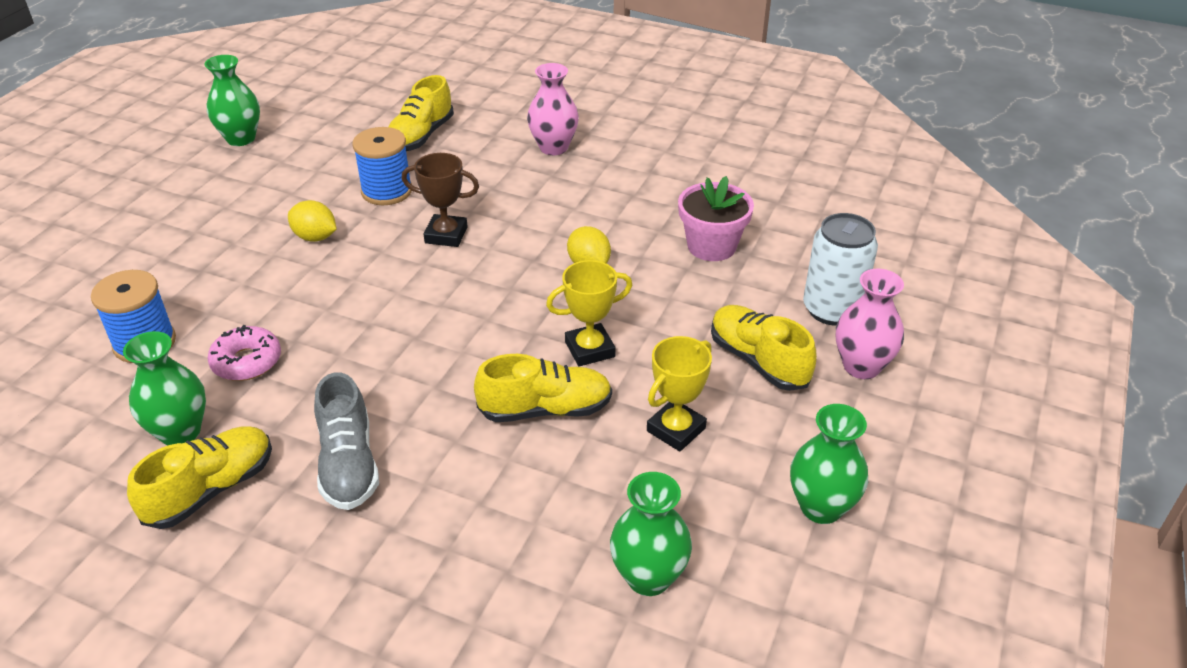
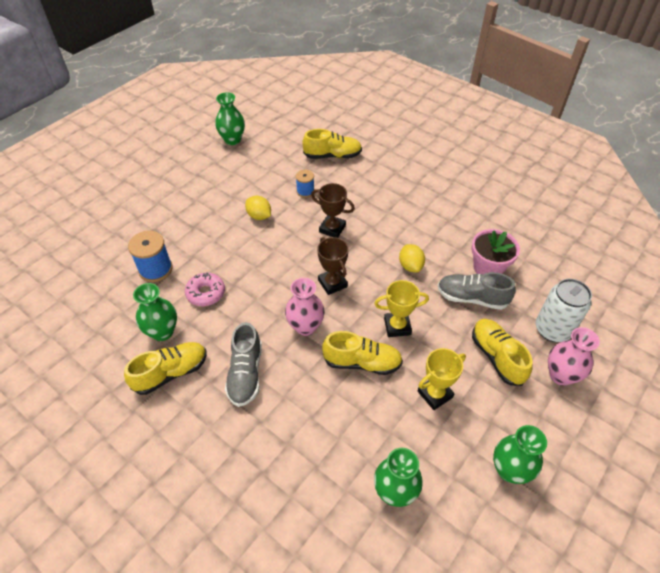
camera: 15 degrees right, 10 degrees up
blue spool [352,127,412,205] -> blue spool [296,170,314,198], size x0.61
yellow shoe [388,75,454,151] -> yellow shoe turned 135 degrees counterclockwise [302,129,362,159]
pink vase [527,63,579,155] -> pink vase moved to [285,278,325,336]
none -> brown trophy [317,237,349,295]
none -> grey shoe [438,272,516,310]

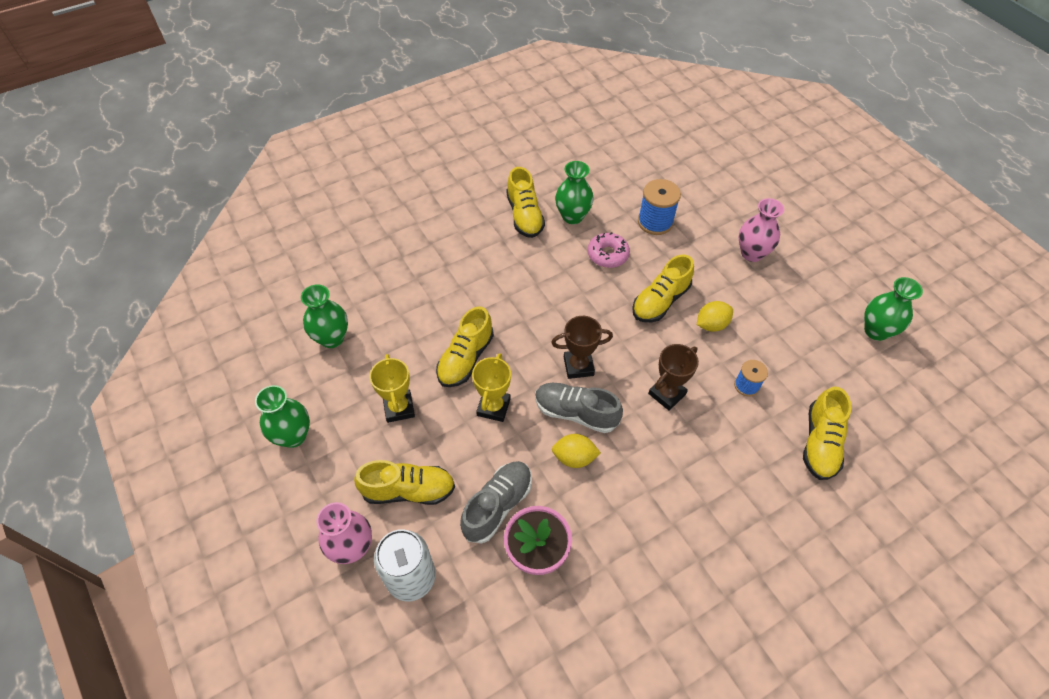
camera: 110 degrees right, 5 degrees up
grey shoe [225,322,262,407] -> grey shoe moved to [535,383,623,433]
pink vase [285,278,325,336] -> pink vase moved to [739,198,784,262]
none -> yellow shoe [632,255,694,322]

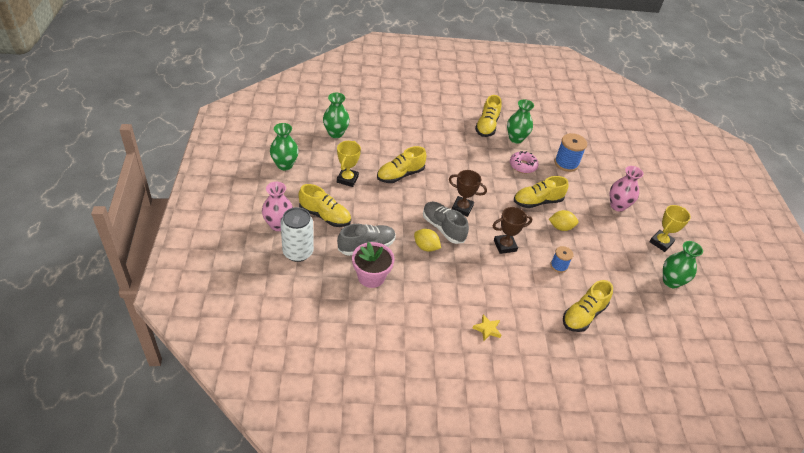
camera: 25 degrees right, 10 degrees down
yellow trophy [472,353,511,422] -> yellow trophy moved to [649,205,691,252]
none -> yellow star [473,314,501,341]

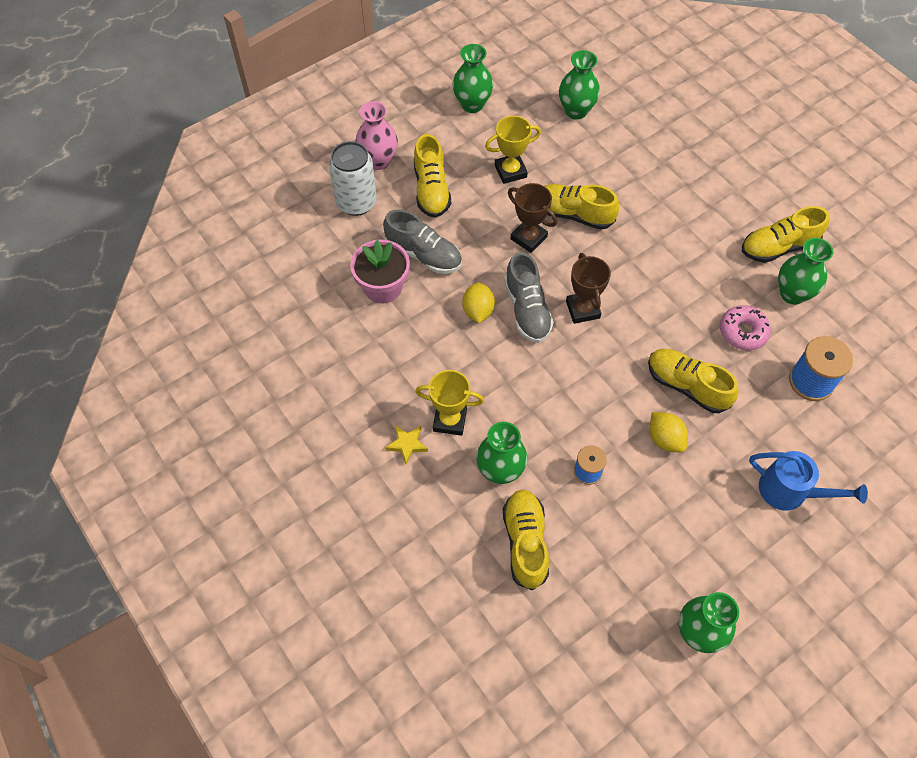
camera: 60 degrees right, 15 degrees up
grey shoe [423,202,469,244] -> grey shoe turned 150 degrees clockwise [504,252,554,343]
brown trophy [492,207,532,254] -> brown trophy moved to [508,183,557,253]
yellow shoe [563,280,613,332] -> yellow shoe turned 75 degrees clockwise [503,489,549,590]
pink vase [610,166,643,212] -> blue watering can [749,451,868,511]
yellow trophy [649,205,691,252] -> yellow trophy moved to [415,370,484,436]
none -> green vase [476,422,527,484]

